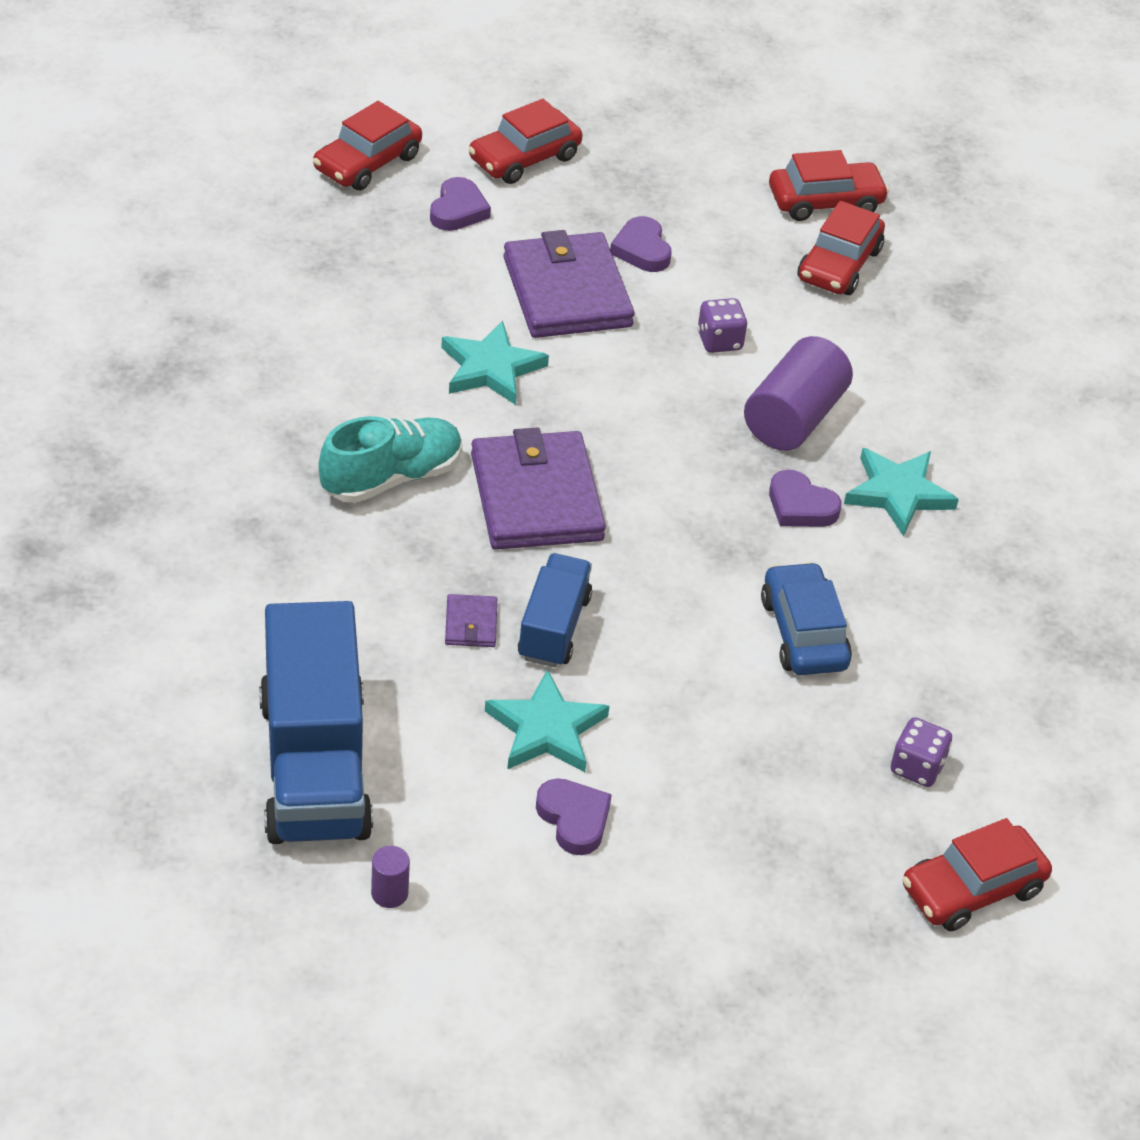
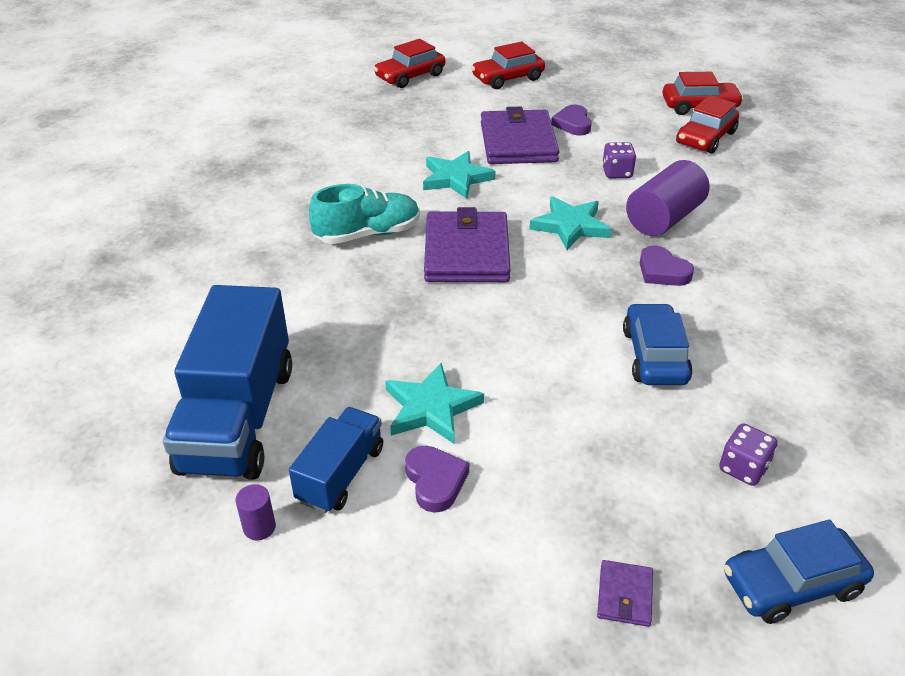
camera: 15 degrees right, 5 degrees down
purple heart [430,177,491,231] -> none
purple wallet [445,594,497,647] -> purple wallet moved to [597,560,653,627]
blue truck [518,553,592,667] -> blue truck moved to [289,407,383,513]
turquoise star [844,448,959,536] -> turquoise star moved to [530,196,611,250]
red car [902,818,1052,931] -> blue car [724,519,874,624]

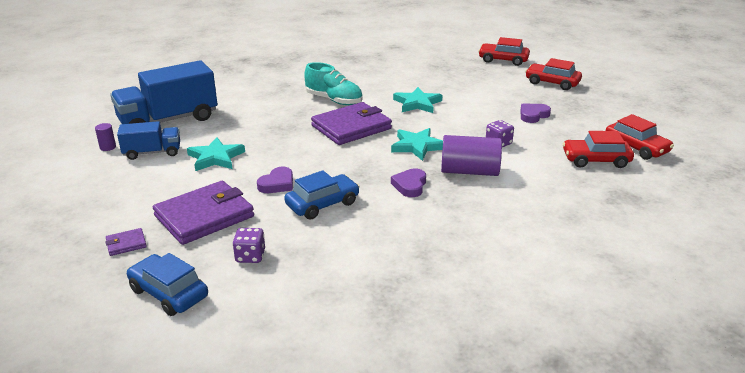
camera: 55 degrees right, 10 degrees down
purple heart [405,446,469,513] -> purple heart moved to [257,167,293,193]
purple wallet [481,107,560,164] -> purple wallet moved to [153,181,254,245]

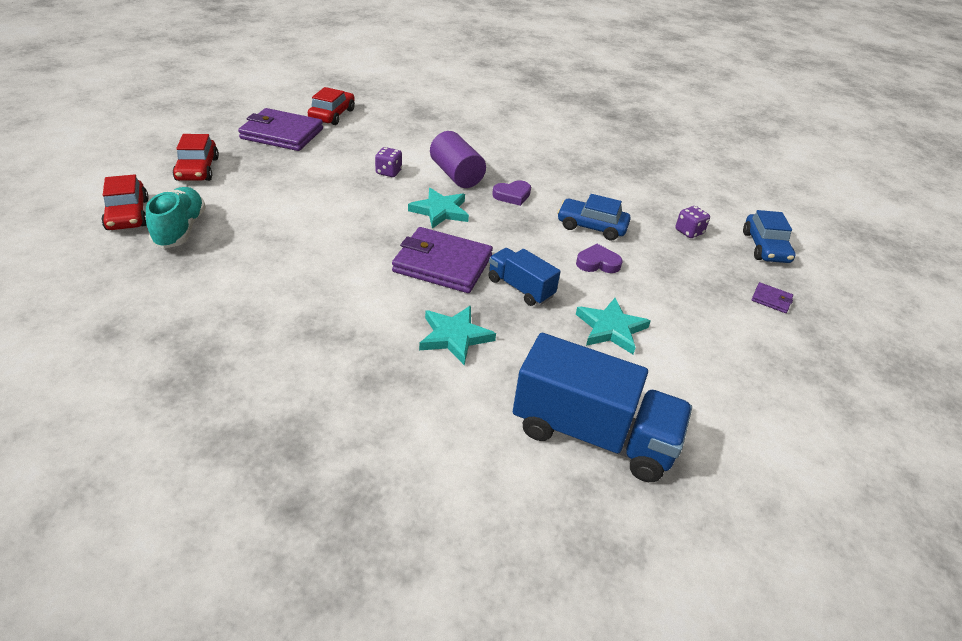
camera: 130 degrees left, 10 degrees up
purple cylinder [95,123,116,151] -> none
blue truck [117,121,180,160] -> blue truck moved to [488,248,561,306]
purple wallet [153,181,254,245] -> purple wallet moved to [238,108,323,151]
turquoise shoe [305,62,363,105] -> turquoise shoe moved to [146,187,206,249]
turquoise star [393,87,442,113] -> turquoise star moved to [419,306,496,365]
purple heart [520,104,551,123] -> none
red car [563,131,634,168] -> none

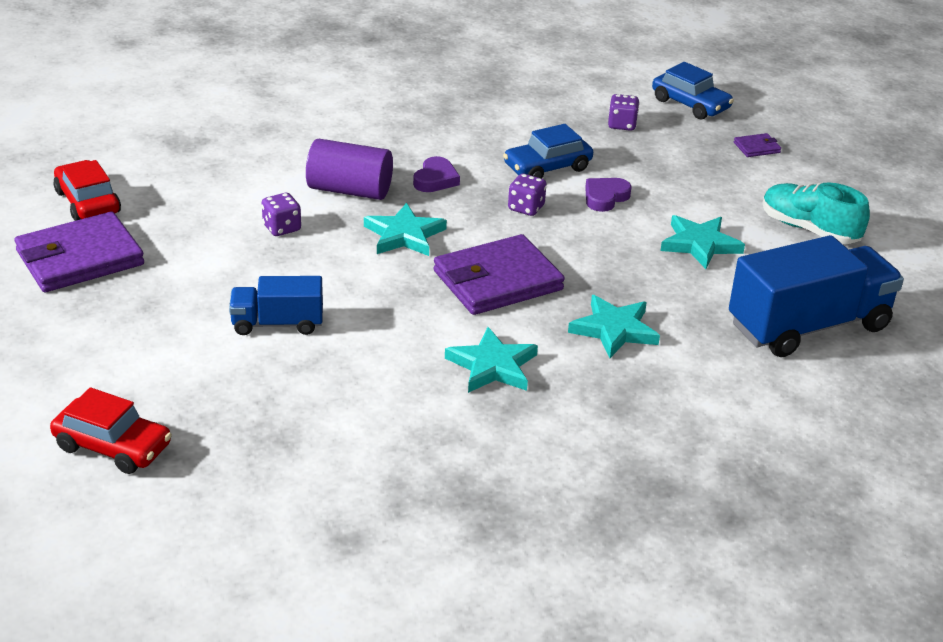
camera: 45 degrees left, 5 degrees down
turquoise shoe [146,187,206,249] -> turquoise shoe moved to [762,182,870,244]
red car [173,134,219,181] -> none
blue truck [488,248,561,306] -> blue truck moved to [229,276,323,335]
none -> turquoise star [445,327,538,393]
none -> purple dice [508,174,546,216]

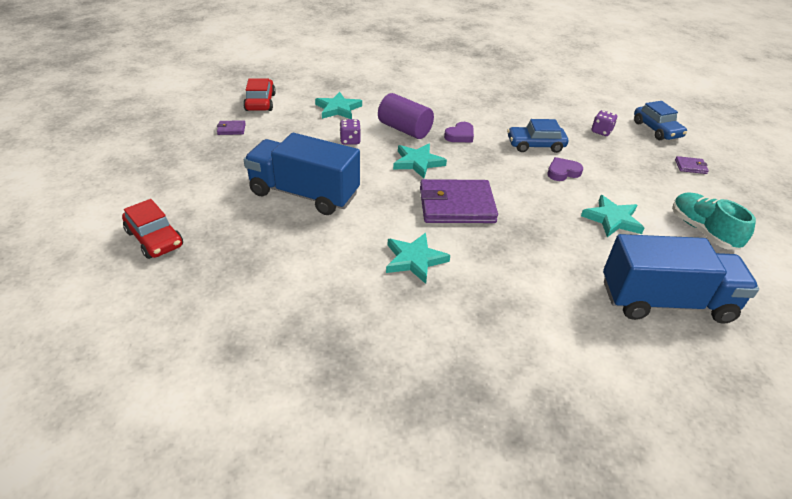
camera: 25 degrees right, 5 degrees up
purple wallet [14,212,144,292] -> purple wallet [217,120,246,135], size x0.42
blue truck [229,276,323,335] -> blue truck [244,133,360,215], size x1.83
purple dice [508,174,546,216] -> none
turquoise star [568,295,660,358] -> turquoise star moved to [315,92,362,119]

